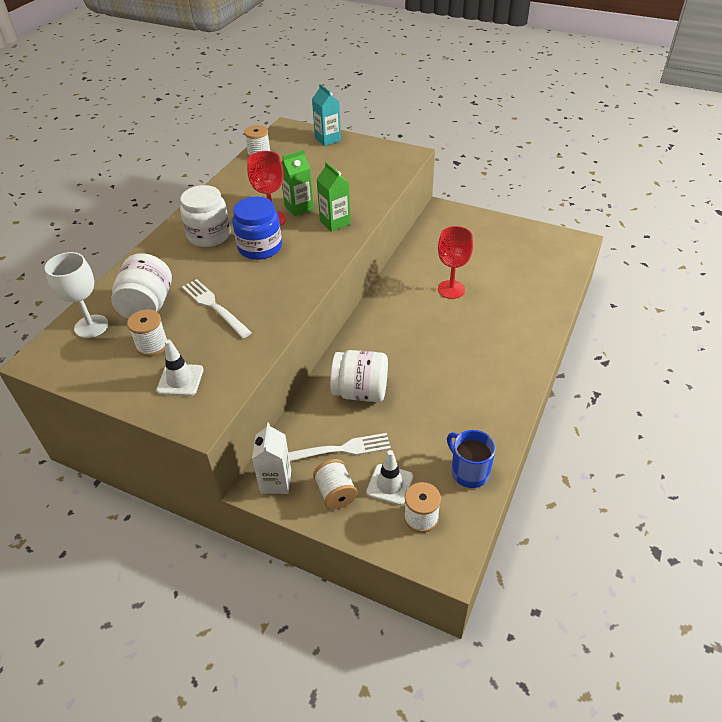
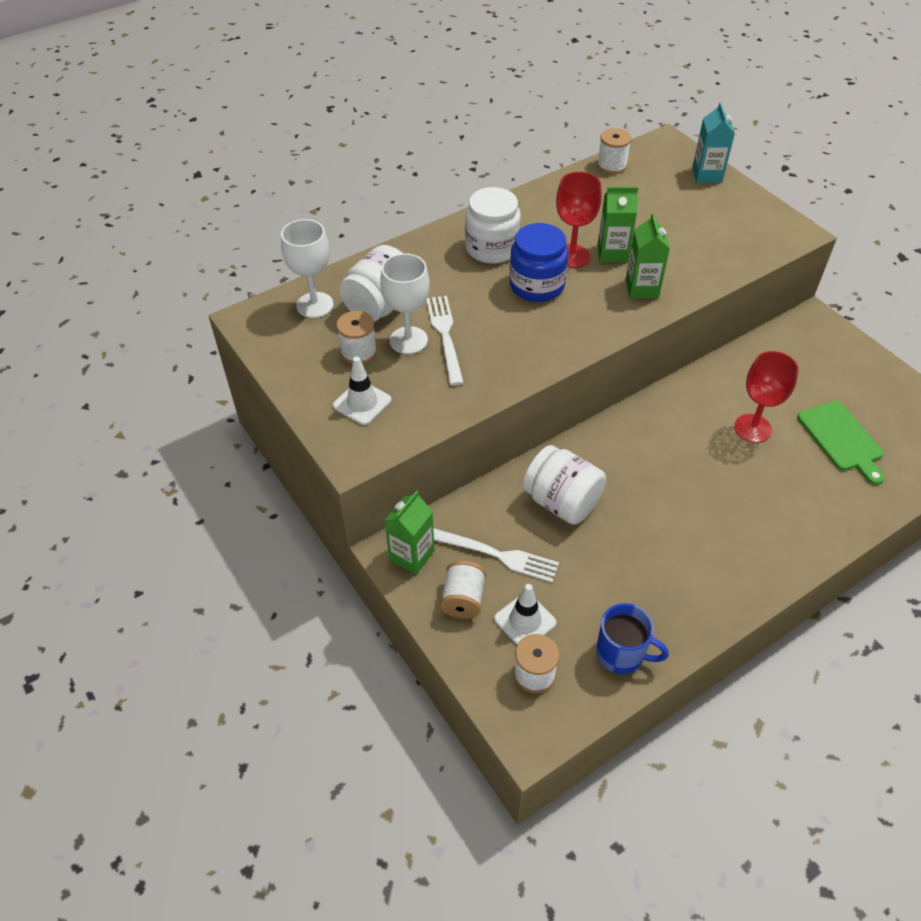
camera: 30 degrees right, 5 degrees up
white carton [252,423,291,494] -> green carton [384,491,434,574]
blue mug [447,430,496,488] -> blue mug turned 120 degrees clockwise [596,603,669,674]
none -> white goblet [380,254,430,354]
none -> green cutting board [797,401,885,485]

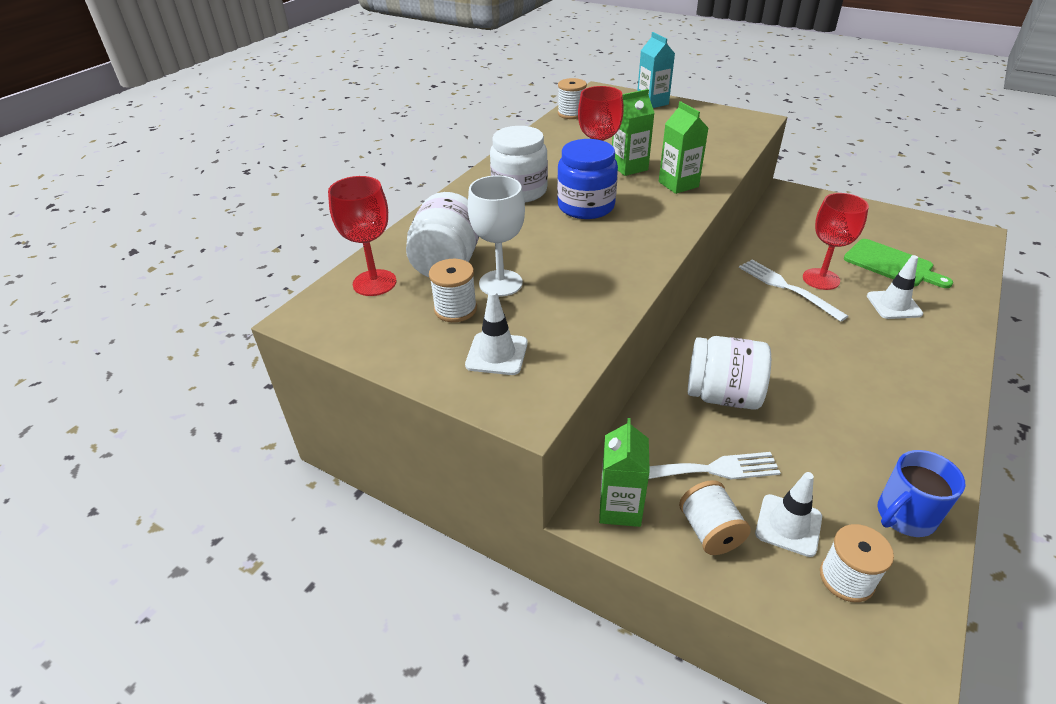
camera: 25 degrees left, 10 degrees down
white goblet [281,219,334,318] -> red goblet [328,176,396,296]
white fork [426,296,464,386] -> white fork moved to [739,260,848,322]
blue mug [596,603,669,674] -> blue mug turned 150 degrees clockwise [877,450,965,537]
none -> white traffic cone [867,255,923,319]

